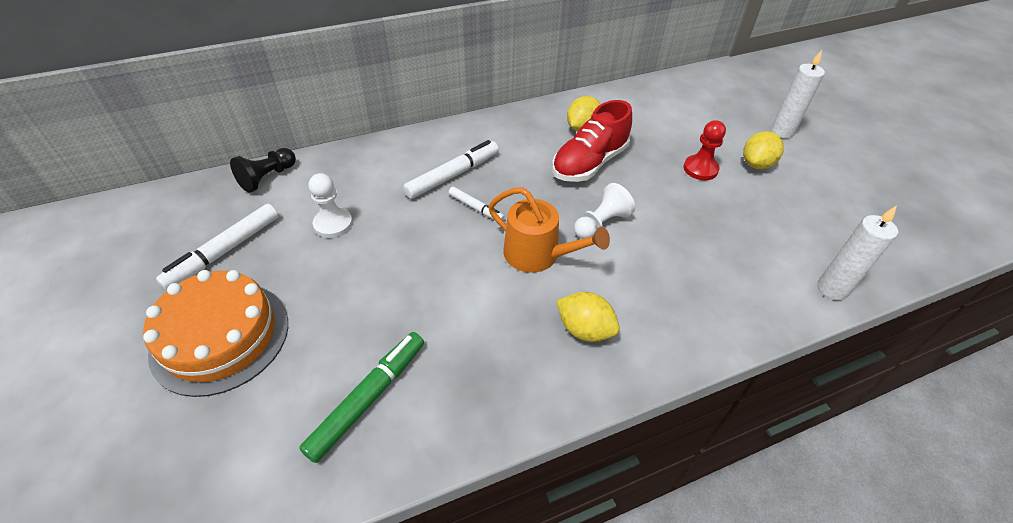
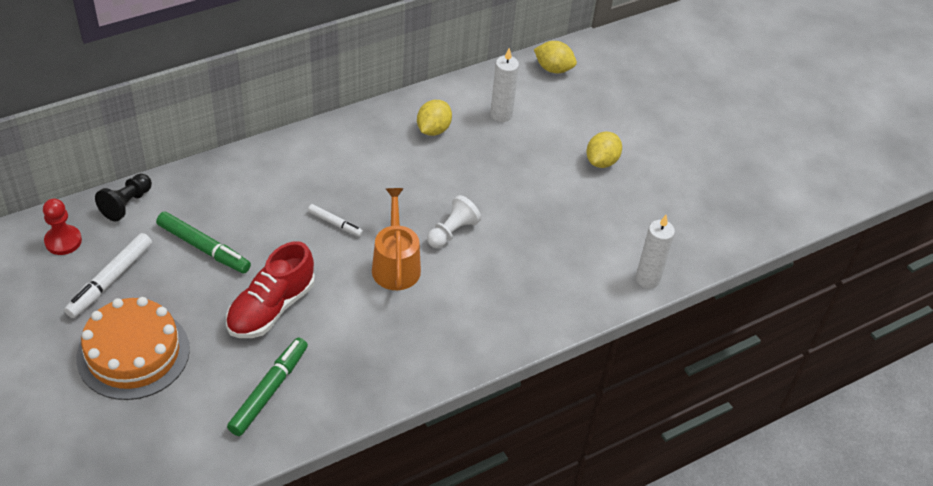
camera: 10 degrees left, 0 degrees up
white pawn [309,173,353,238] -> green marker [156,211,251,273]
white marker [403,140,499,199] -> none
orange watering can [488,187,610,273] -> orange watering can turned 120 degrees counterclockwise [372,188,421,290]
red shoe [552,100,632,182] -> red shoe moved to [226,241,315,338]
yellow lemon [556,292,620,342] -> yellow lemon moved to [534,41,577,73]
red pawn [684,120,726,180] -> red pawn moved to [43,199,82,255]
white candle [771,50,825,138] -> white candle moved to [490,48,519,122]

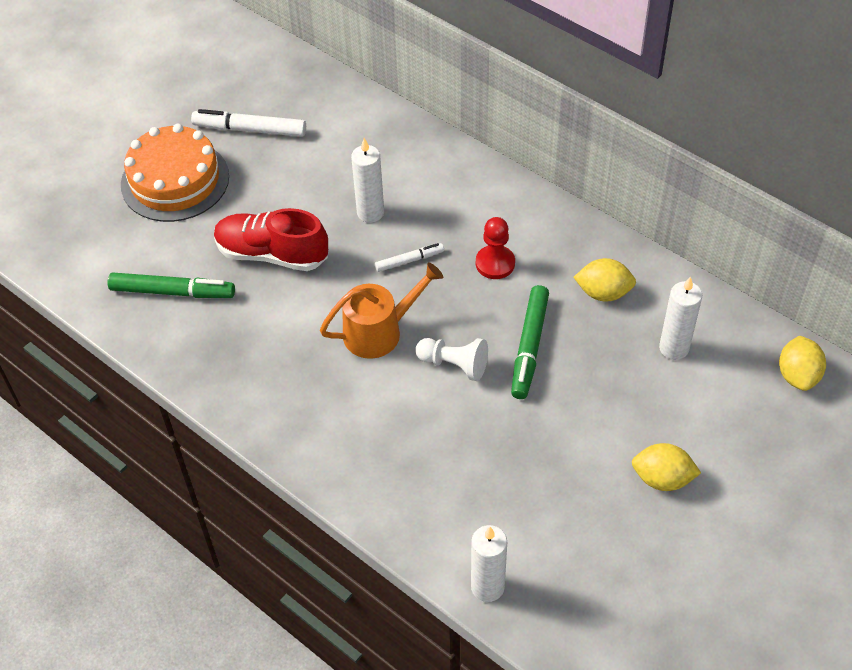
camera: 75 degrees right, 5 degrees up
red pawn [43,199,82,255] -> red pawn moved to [476,217,515,279]
black pawn [95,174,152,221] -> none
green marker [156,211,251,273] -> green marker moved to [511,285,549,399]
white marker [308,204,363,237] -> white marker turned 120 degrees counterclockwise [375,243,444,272]
none -> white candle [351,138,384,223]

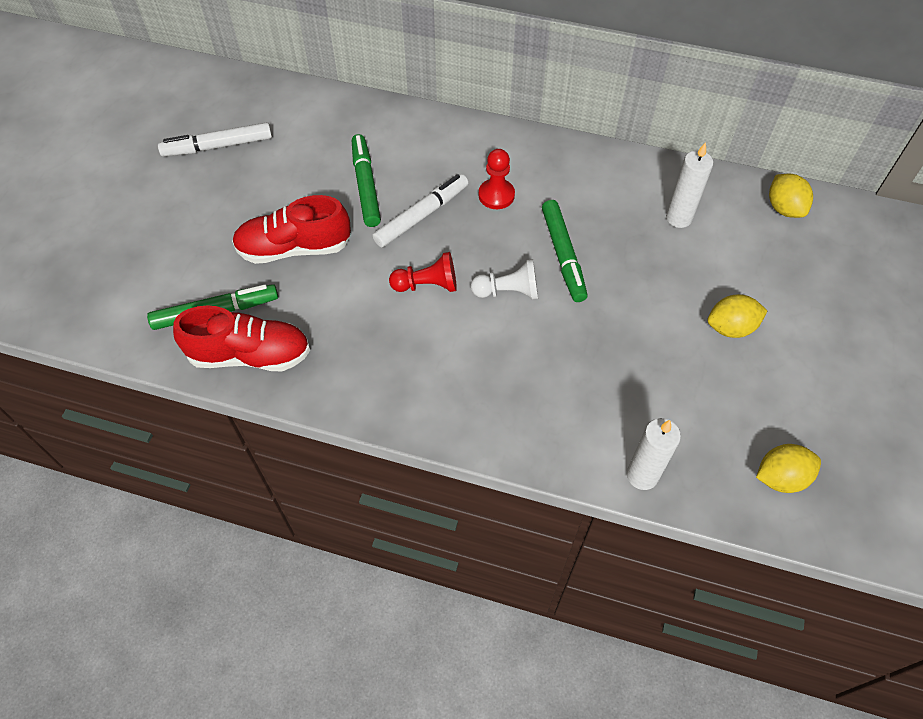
camera: 25 degrees left, 5 degrees up
orange cake [121,124,229,222] -> none
orange watering can [320,262,443,359] -> red pawn [389,252,457,292]
white candle [351,138,384,223] -> green marker [352,134,381,227]
white marker [375,243,444,272] -> white marker [373,174,468,248], size x1.75
yellow lemon [573,258,636,302] -> yellow lemon moved to [756,444,821,493]
none -> red shoe [173,305,310,371]

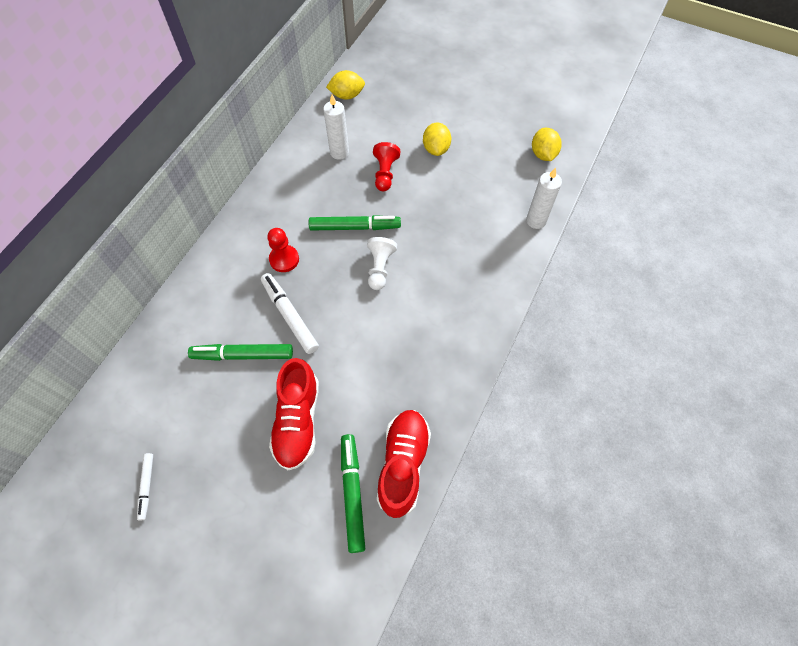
camera: 80 degrees left, 5 degrees up
white marker [158,122,272,157] -> white marker [137,453,153,520], size x0.57
red pawn [389,252,457,292] -> red pawn moved to [373,142,400,191]

